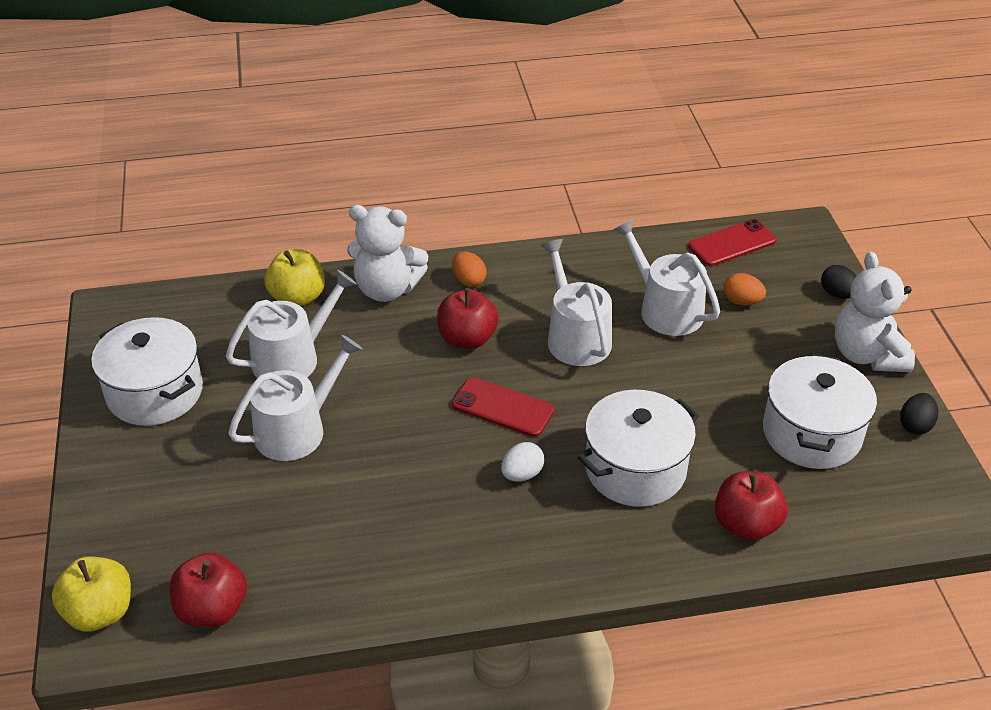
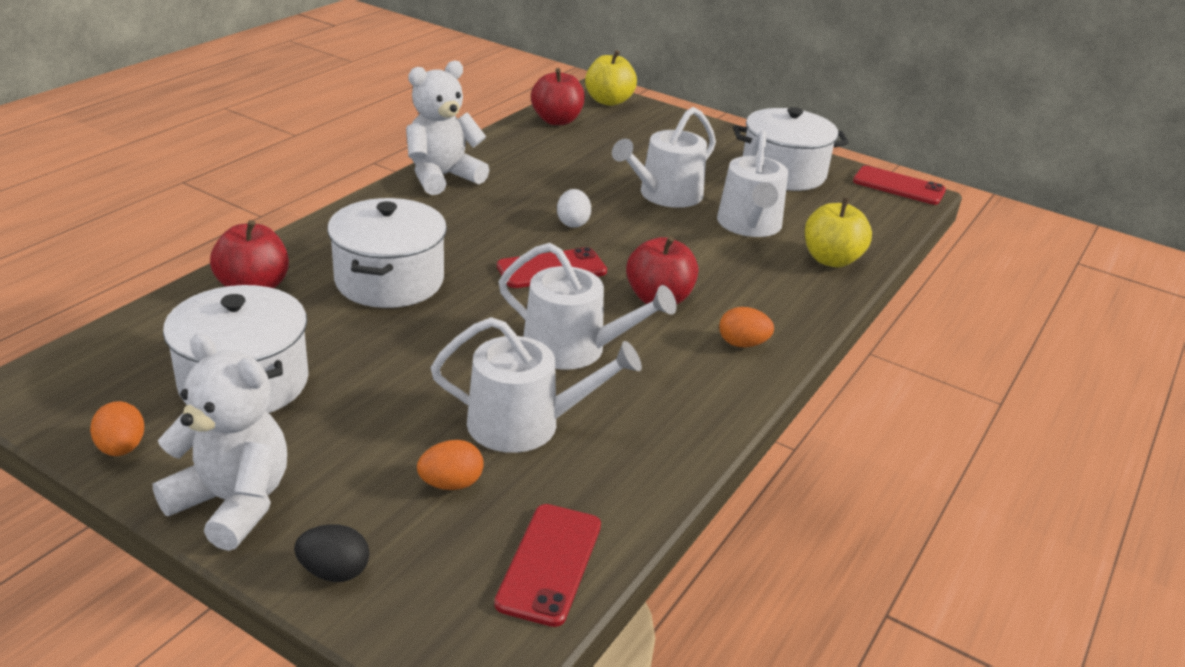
camera: 130 degrees right, 10 degrees down
white watering can [228,335,362,461] -> white watering can turned 45 degrees clockwise [612,107,716,208]
white teddy bear [347,205,428,302] -> white teddy bear moved to [406,61,489,195]
white egg [501,442,544,482] -> white egg moved to [557,189,591,228]
black egg [900,393,938,435] -> orange egg [90,401,144,456]
none -> red phone [853,165,946,205]

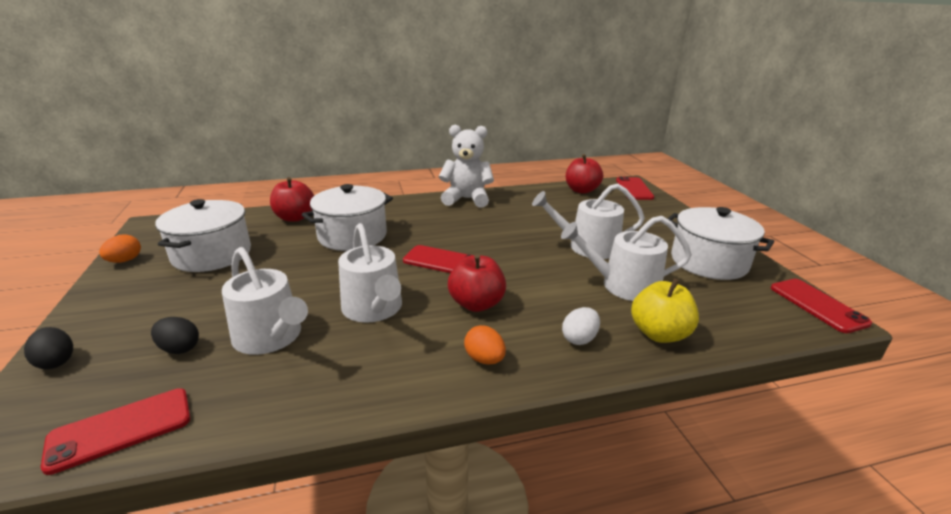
camera: 45 degrees right, 5 degrees down
white teddy bear [153,334,287,551] -> none
orange egg [417,440,484,490] -> black egg [151,317,199,354]
white egg [557,189,591,228] -> white egg moved to [562,307,600,345]
yellow apple [585,50,637,106] -> red phone [616,176,654,200]
white watering can [717,130,788,237] -> white watering can turned 45 degrees clockwise [561,216,692,301]

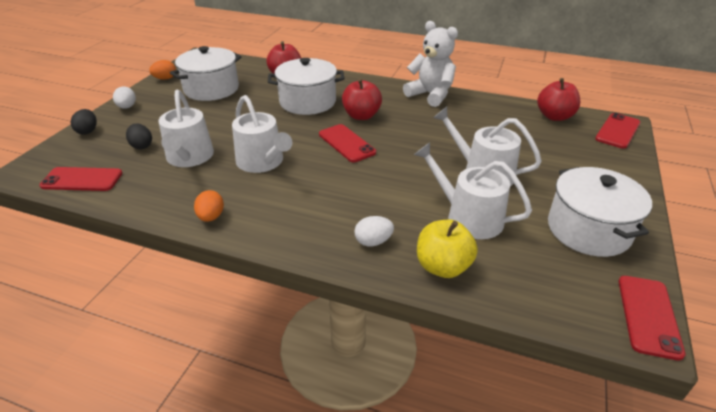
camera: 35 degrees right, 10 degrees up
white watering can [338,223,402,323] -> white watering can turned 45 degrees counterclockwise [232,95,292,173]
red apple [448,254,506,312] -> red apple moved to [342,78,382,120]
orange egg [464,325,506,364] -> orange egg moved to [194,190,224,222]
none -> white egg [113,86,136,109]

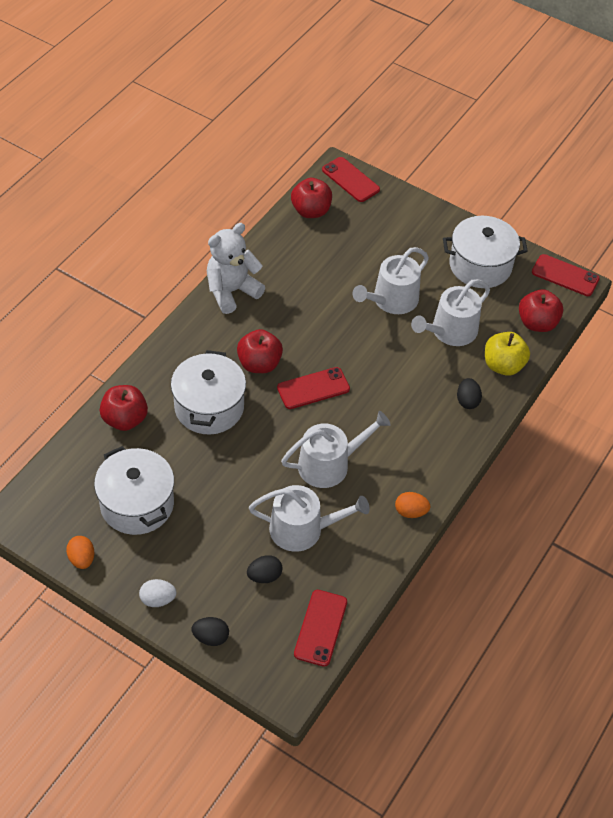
camera: 80 degrees left, 15 degrees up
white egg [354,216,394,246] -> black egg [457,378,482,409]
none -> red apple [519,289,563,332]

